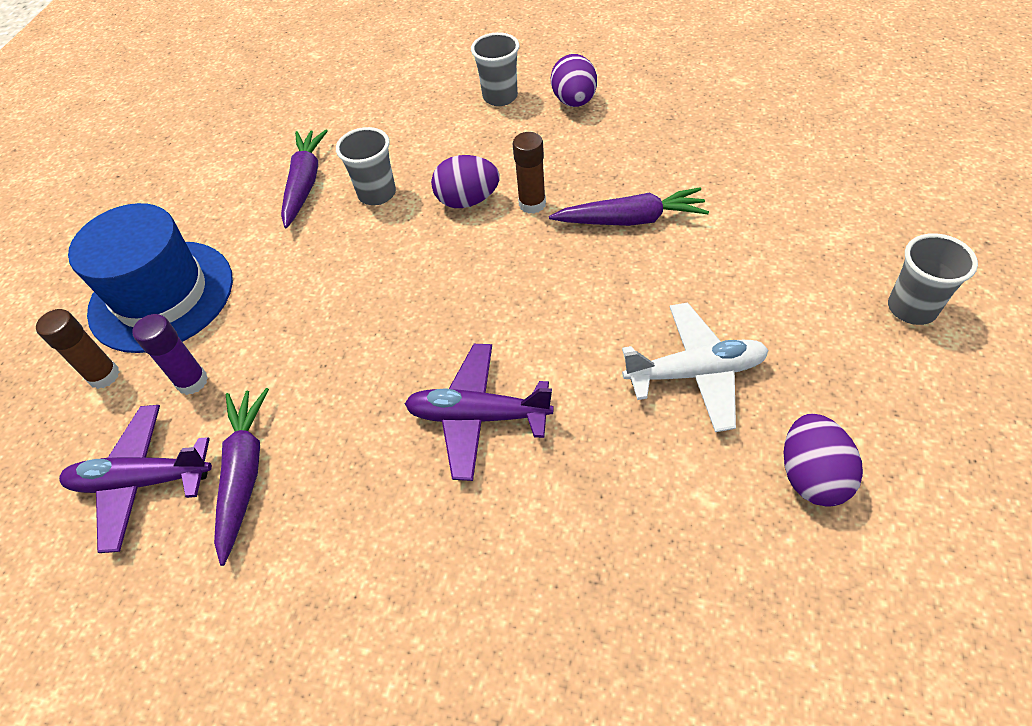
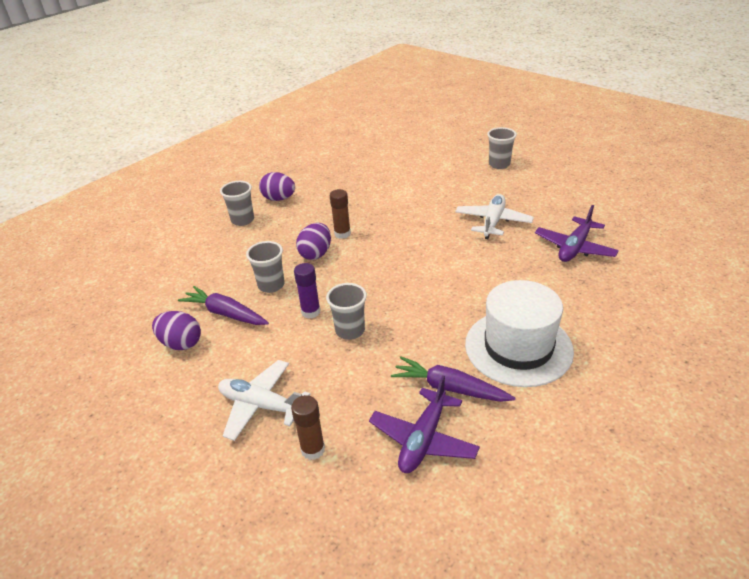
camera: 65 degrees left, 15 degrees down
blue hat [68,203,233,353] -> white plane [218,360,311,441]
purple glue stick [132,314,208,395] -> purple glue stick moved to [294,263,321,318]
purple plane [405,344,553,481] -> purple plane moved to [535,205,619,262]
purple carrot [549,188,709,226] -> none
purple egg [784,414,863,507] -> purple egg moved to [152,311,201,350]
none -> grey cup [326,283,367,340]
none -> white hat [465,280,574,387]

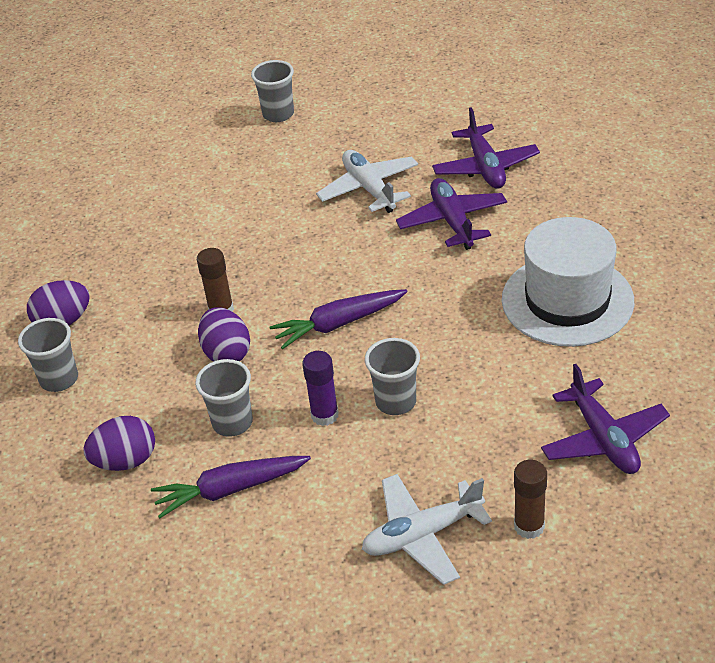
camera: 45 degrees left, 5 degrees up
purple egg [152,311,201,350] -> purple egg moved to [83,416,155,471]
purple carrot [391,356,515,402] -> purple carrot moved to [269,289,408,349]
none -> purple plane [396,178,507,250]

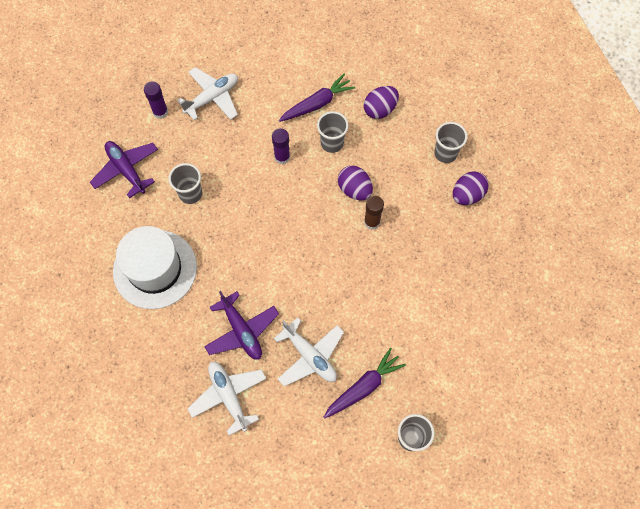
camera: 160 degrees right, 25 degrees up
purple carrot [269,289,408,349] -> purple carrot moved to [324,348,406,418]
grey cup [365,338,420,415] -> grey cup moved to [169,163,202,204]
purple plane [432,107,540,189] -> white plane [188,361,266,436]
brown glue stick [514,460,547,539] -> purple glue stick [144,81,168,119]

